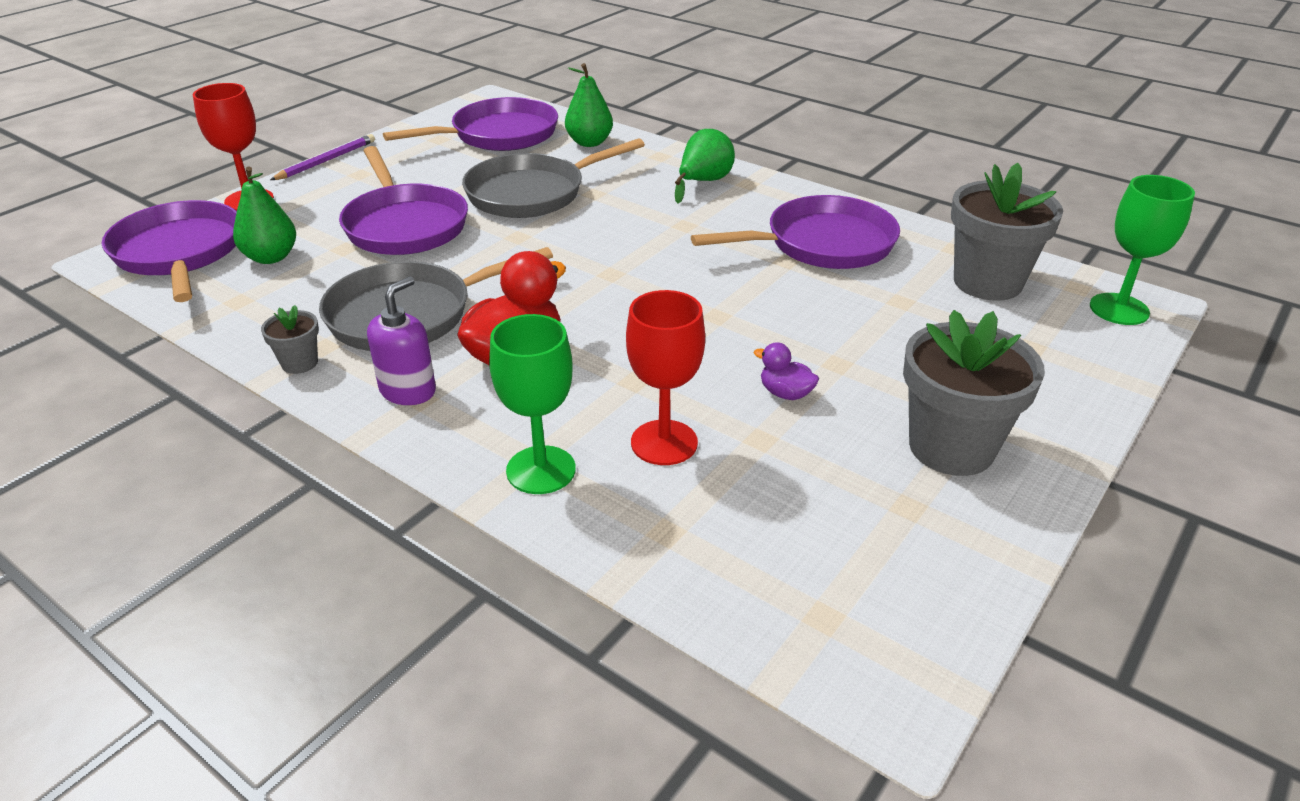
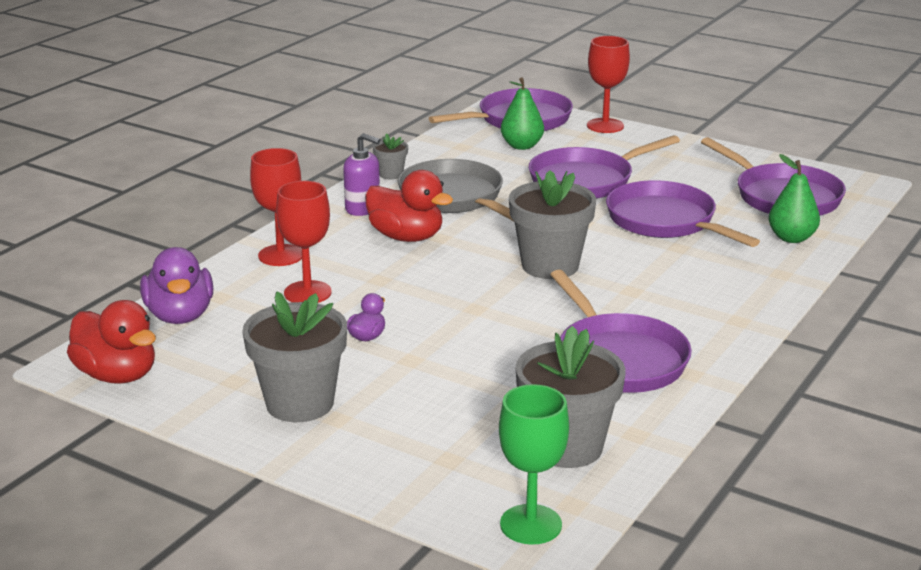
camera: 85 degrees right, 10 degrees down
purple pencil [270,134,375,180] -> none
grey pan [462,138,645,218] -> purple pan [606,180,760,247]
green goblet [489,314,576,494] -> red goblet [250,148,302,266]
green pear [675,129,735,204] -> none
none -> red duck [67,300,156,384]
none -> purple duck [140,247,213,324]
none -> grey flower pot [509,170,596,279]

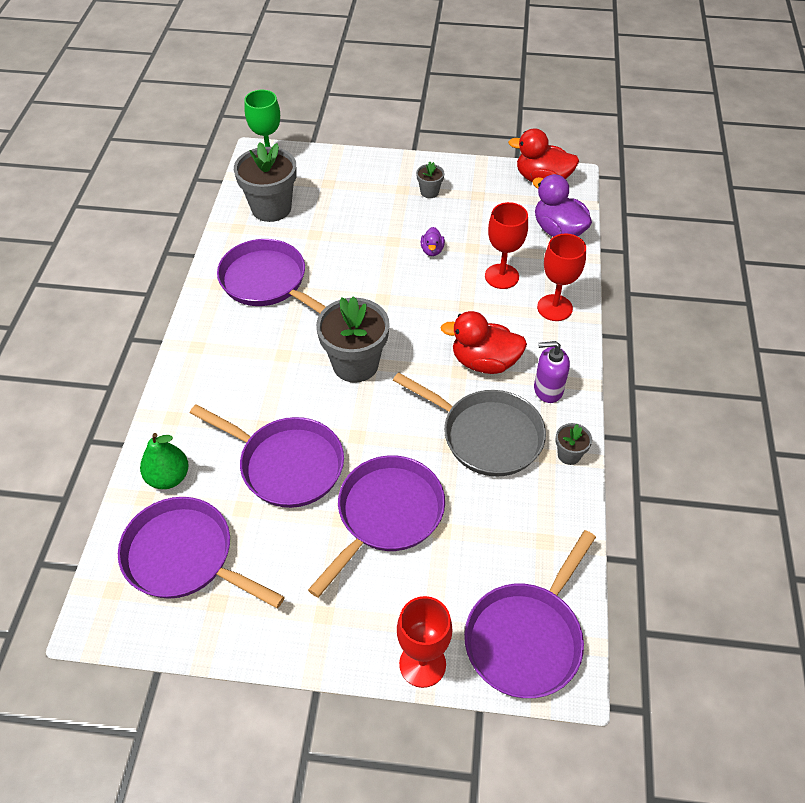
camera: 155 degrees right, 25 degrees up
grey flower pot [242,292,347,422] -> grey flower pot [416,162,444,198], size x0.47
green pear [501,77,544,150] -> none

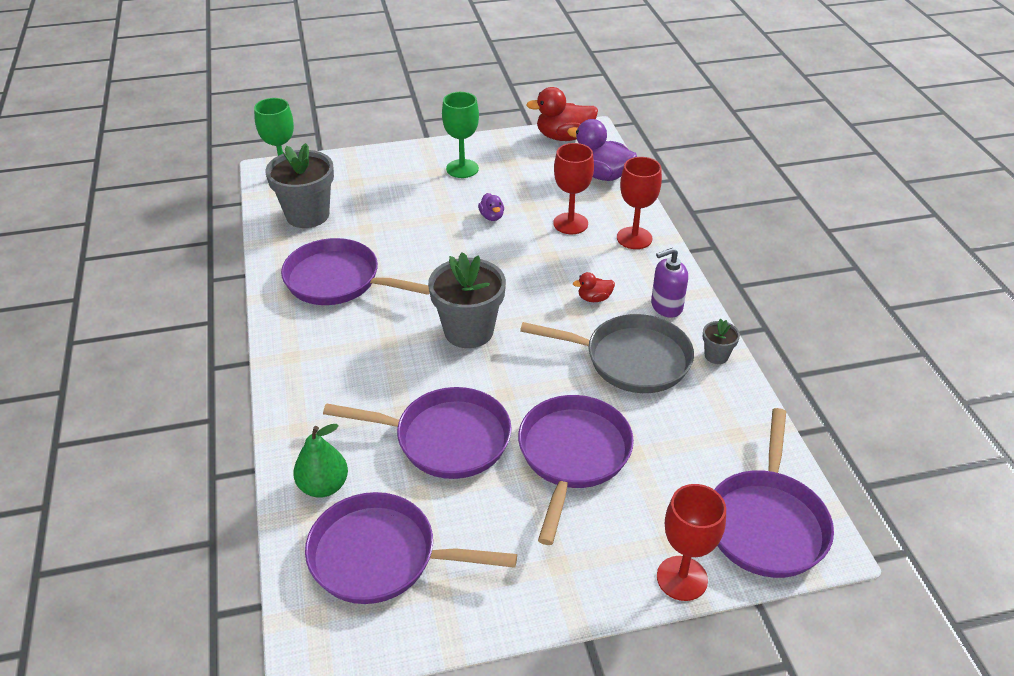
camera: 20 degrees left, 10 degrees down
grey flower pot [416,162,444,198] -> green goblet [442,92,479,178]
red duck [440,311,527,374] -> red duck [573,272,615,302], size x0.49

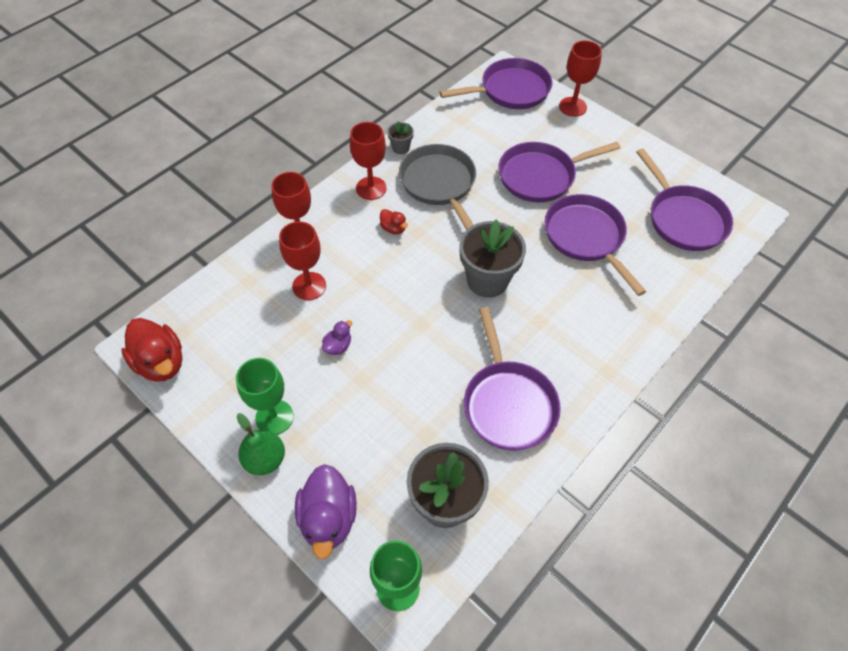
camera: 125 degrees left, 15 degrees up
green pear [293,424,348,498] -> green pear moved to [237,413,285,475]
purple duck [567,119,637,181] -> purple duck moved to [295,464,357,559]
purple soap dispenser [651,248,688,318] -> red goblet [350,122,387,200]

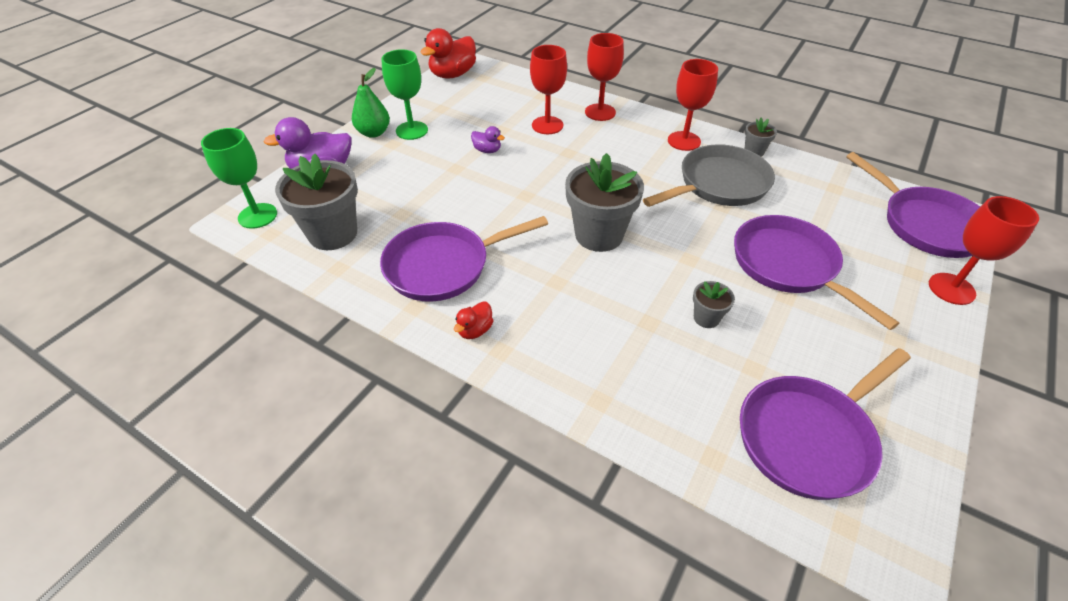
camera: 80 degrees right, 10 degrees down
red duck [380,209,408,234] -> red duck moved to [454,302,494,339]
purple pan [545,194,646,296] -> grey flower pot [693,281,735,328]

